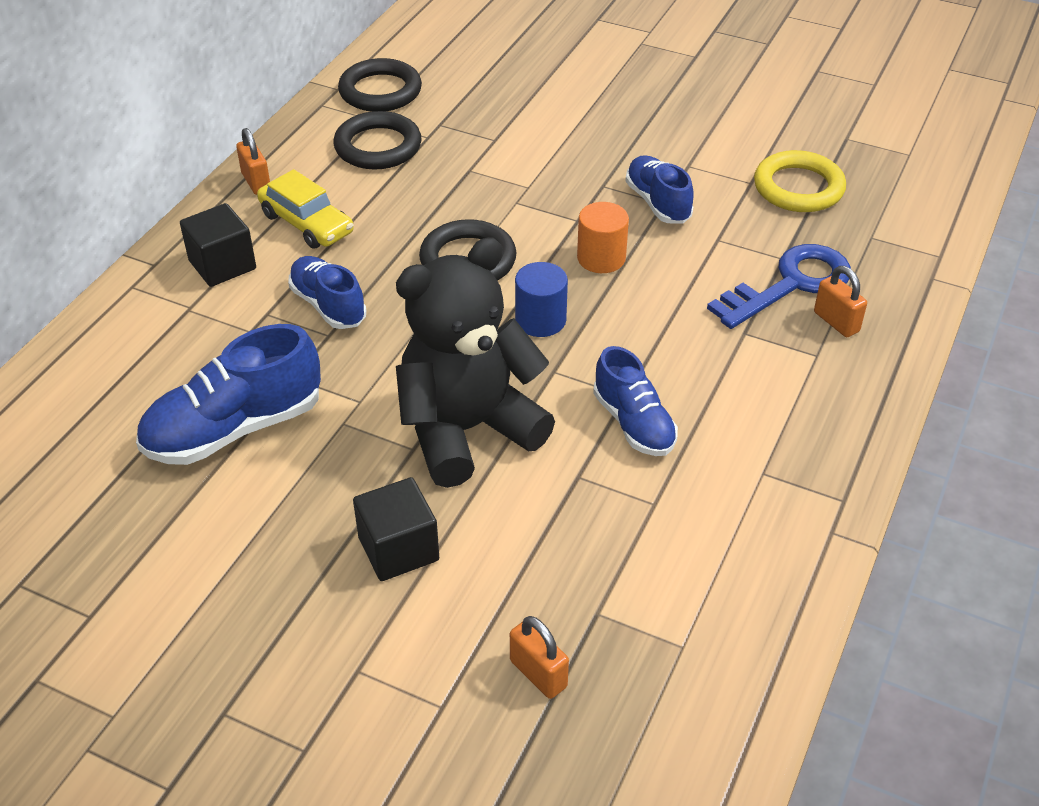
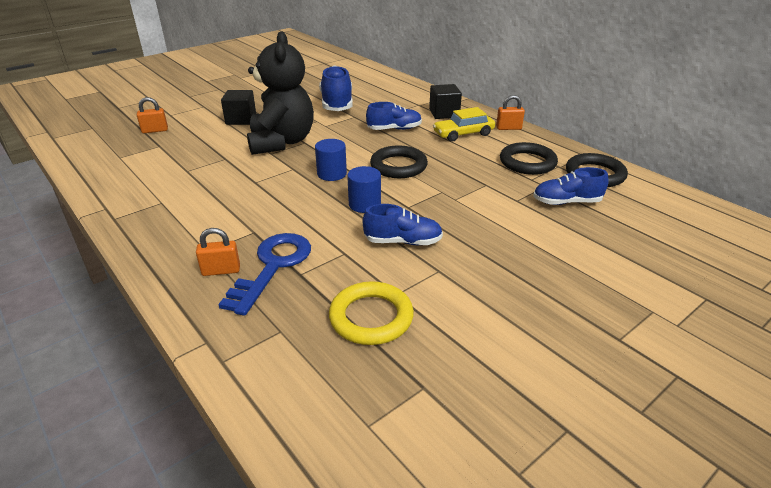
camera: 115 degrees right, 10 degrees down
orange cylinder [577,202,629,273] -> blue cylinder [347,166,381,213]
blue shoe [593,346,678,456] -> blue shoe moved to [533,167,609,205]
blue key [707,244,851,329] -> blue key turned 150 degrees counterclockwise [218,233,311,316]

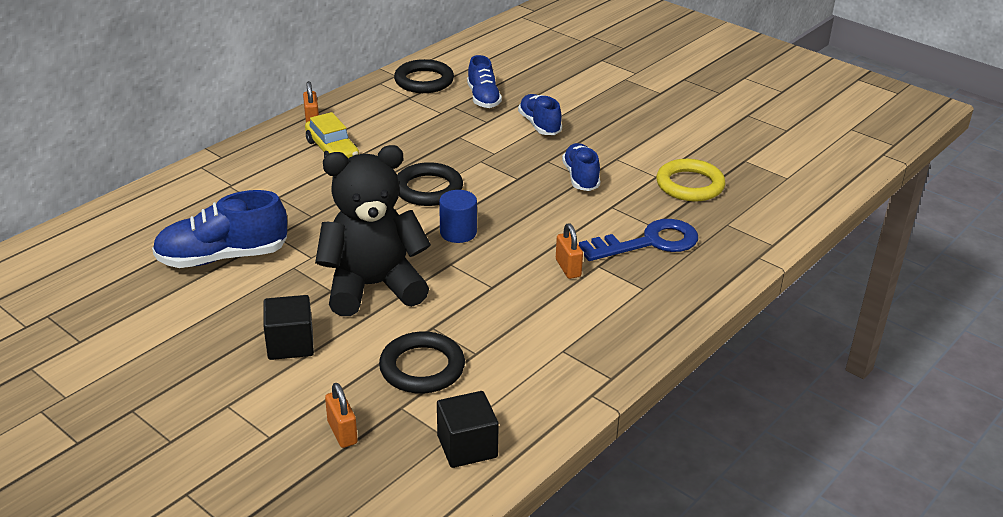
camera: 100 degrees left, 0 degrees up
orange padlock [196,228,240,276] -> orange padlock moved to [556,223,583,279]
blue key [218,233,311,316] -> blue key turned 150 degrees clockwise [579,219,698,261]
blue cylinder [347,166,381,213] -> none
blue shoe [366,102,422,130] -> blue shoe moved to [518,94,562,135]
black cube [429,84,462,119] -> black cube moved to [437,391,499,468]
black ring [500,142,558,175] -> black ring moved to [379,331,465,394]

